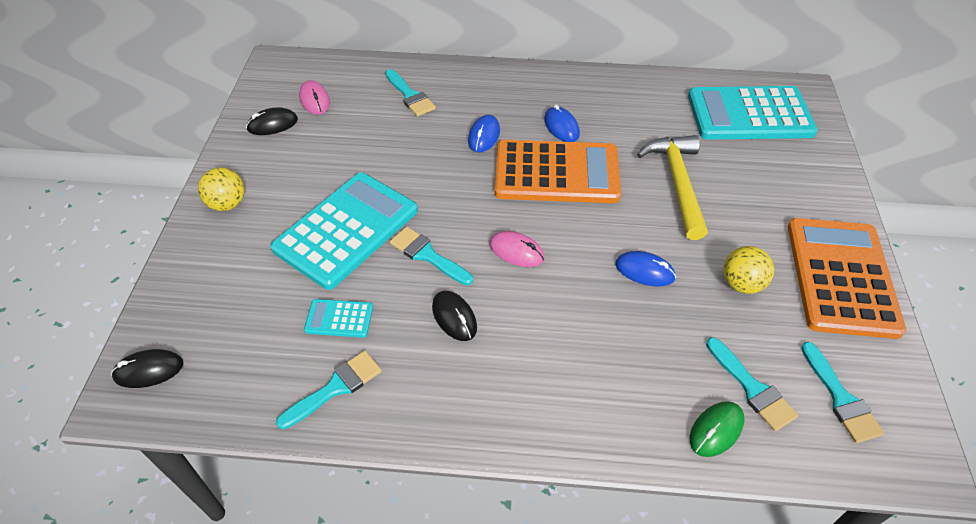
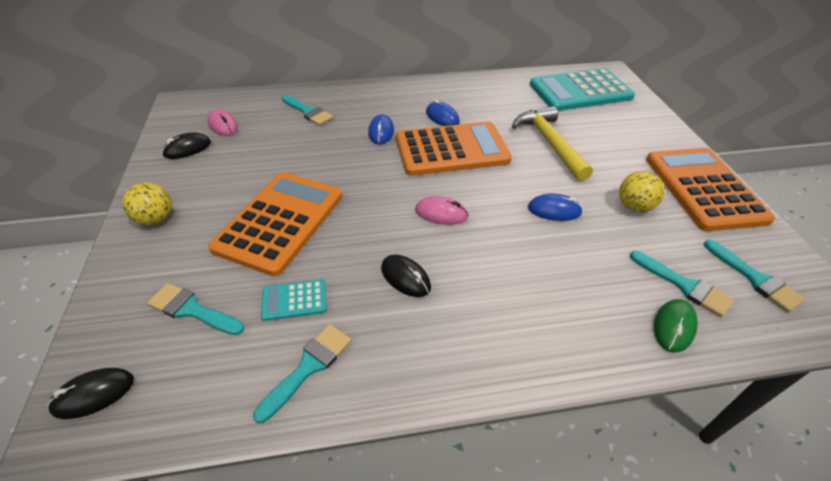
camera: 15 degrees left, 5 degrees down
turquoise calculator [270,172,418,290] -> orange calculator [208,172,342,277]
turquoise brush [390,227,473,285] -> turquoise brush moved to [147,283,244,335]

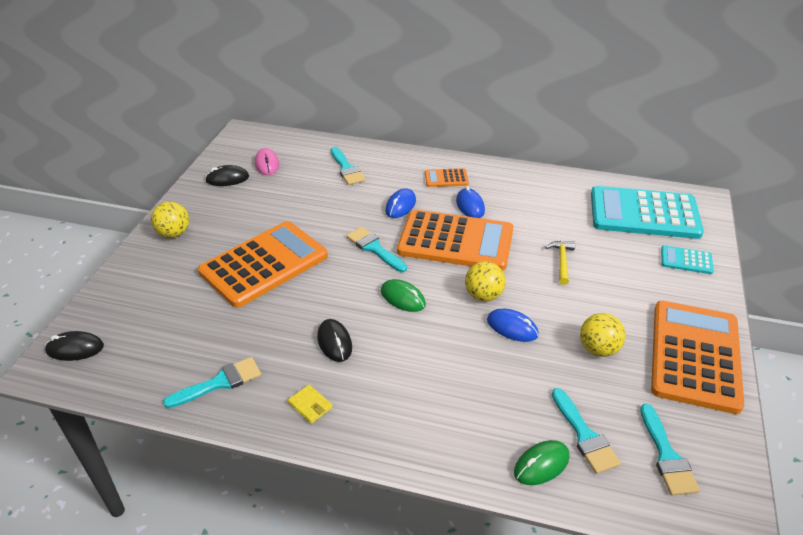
camera: 25 degrees right, 5 degrees down
turquoise brush [147,283,244,335] -> turquoise brush moved to [346,227,407,272]
turquoise calculator [261,279,327,321] -> turquoise calculator moved to [661,245,713,274]
pink mouse [415,196,469,225] -> green mouse [381,279,426,312]
yellow hammer [512,106,593,181] -> yellow hammer [545,241,575,285], size x0.51
none -> yellow wallet [288,385,333,424]
none -> orange calculator [425,168,469,187]
none -> yellow ball [465,261,506,301]

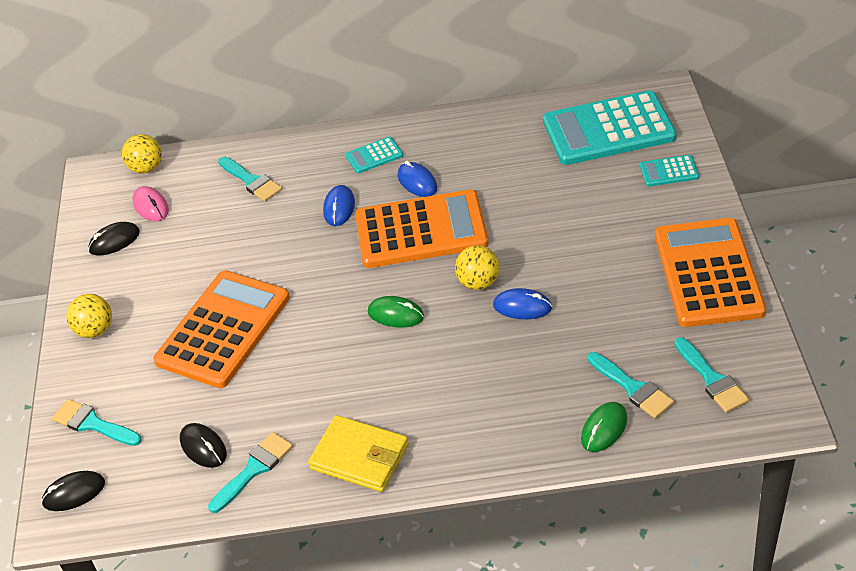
camera: 15 degrees left, 5 degrees up
yellow wallet [288,385,333,424] -> yellow wallet [308,415,409,492], size x2.11
black mouse [317,319,352,362] -> black mouse moved to [180,423,227,468]
turquoise brush [346,227,407,272] -> turquoise brush moved to [52,399,141,446]
orange calculator [425,168,469,187] -> turquoise calculator [345,137,403,174]
yellow hammer [545,241,575,285] -> none
yellow ball [580,313,625,357] -> yellow ball moved to [122,134,162,173]

